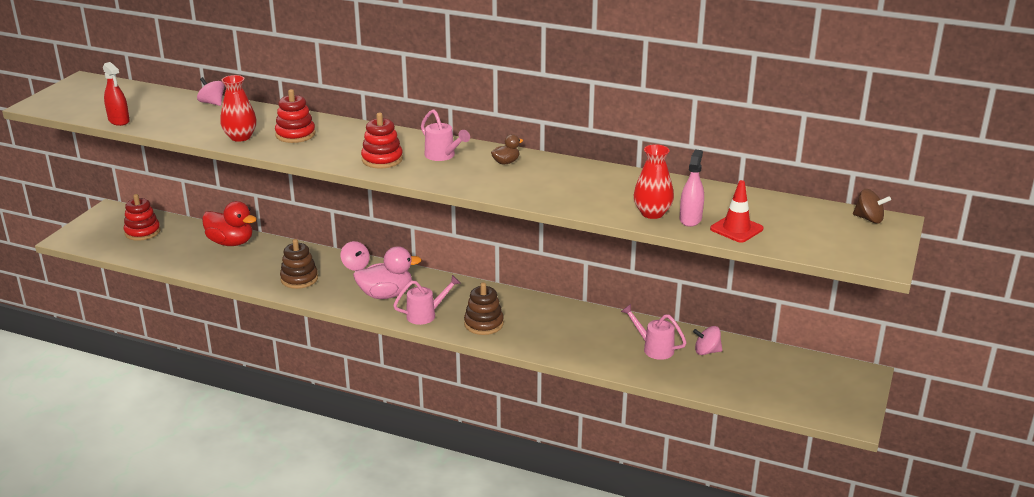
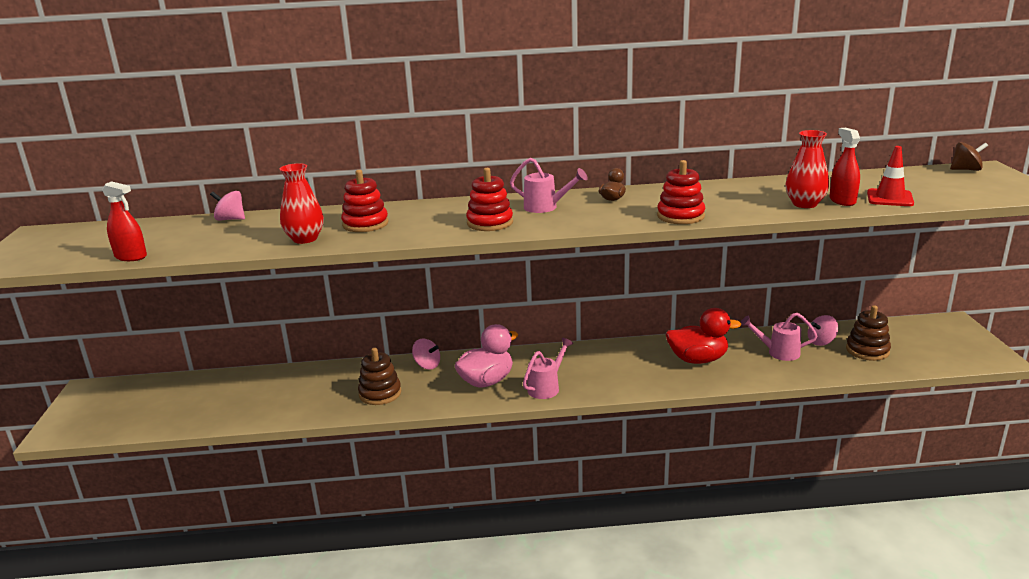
camera: 25 degrees left, 5 degrees down
red stacking toy [124,194,160,241] -> red stacking toy moved to [657,160,705,224]
red duck [202,201,257,246] -> red duck moved to [666,308,741,364]
brown stacking toy [464,282,504,335] -> brown stacking toy moved to [846,305,891,361]
pink spray bottle [680,149,704,227] -> red spray bottle [829,128,860,206]

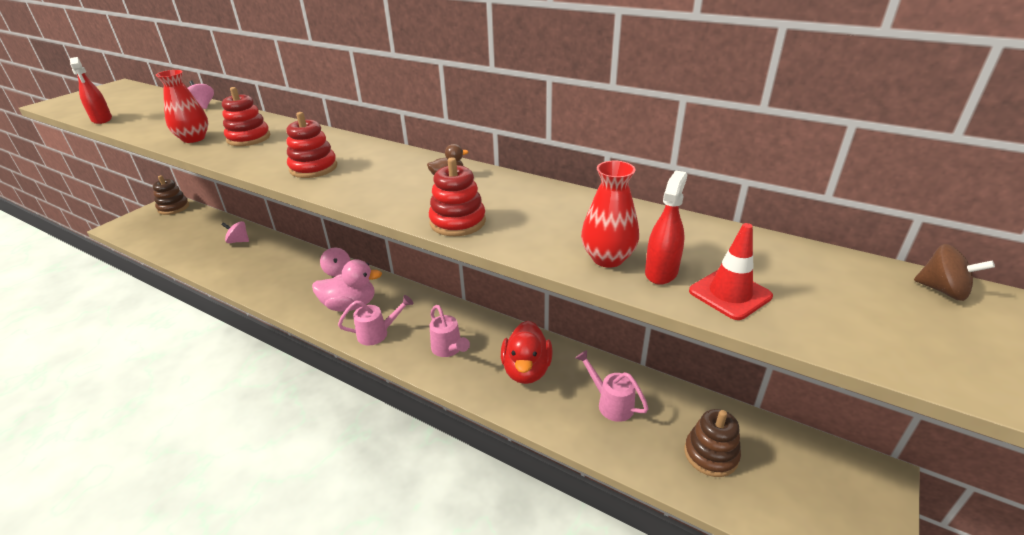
camera: 35 degrees right, 10 degrees up
brown stacking toy [358,348,401,405] -> brown stacking toy moved to [153,175,189,215]
pink watering can [510,158,588,213] -> pink watering can moved to [429,305,470,357]
red duck [666,308,741,364] -> red duck turned 60 degrees clockwise [501,321,553,384]
pink spinning top [808,315,838,346] -> pink spinning top moved to [221,221,249,243]

